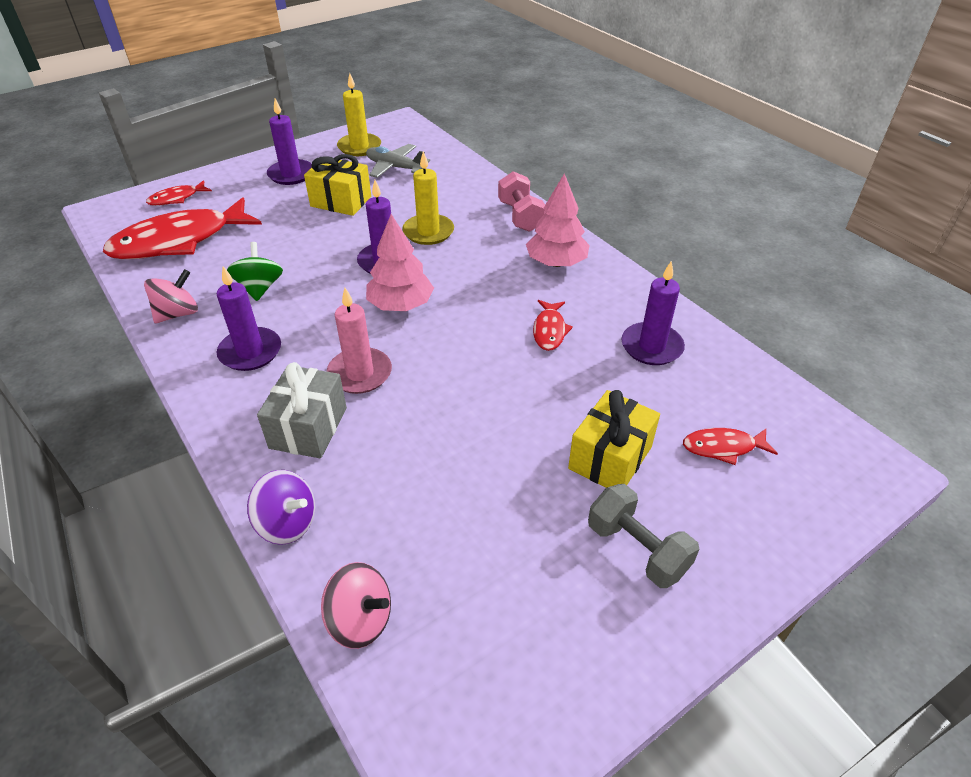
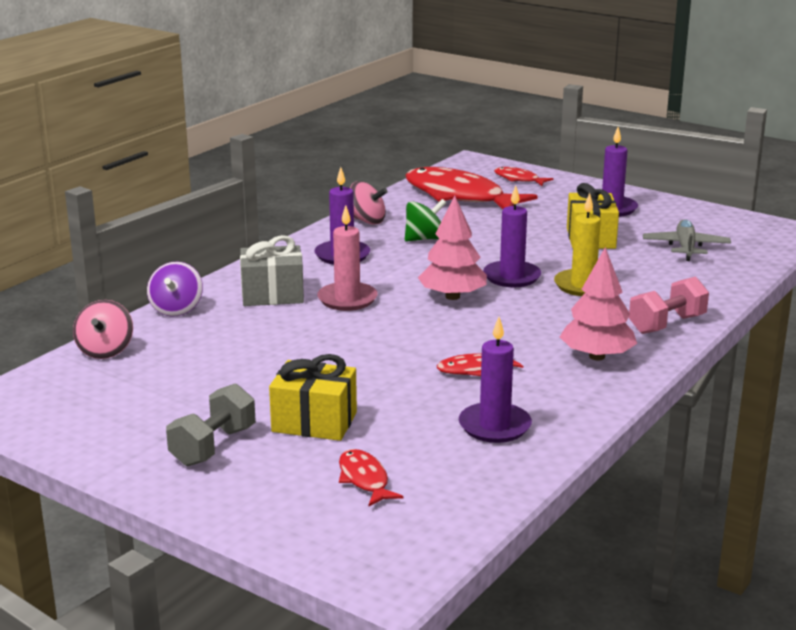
camera: 70 degrees right, 20 degrees down
yellow candle [337,73,381,156] -> none

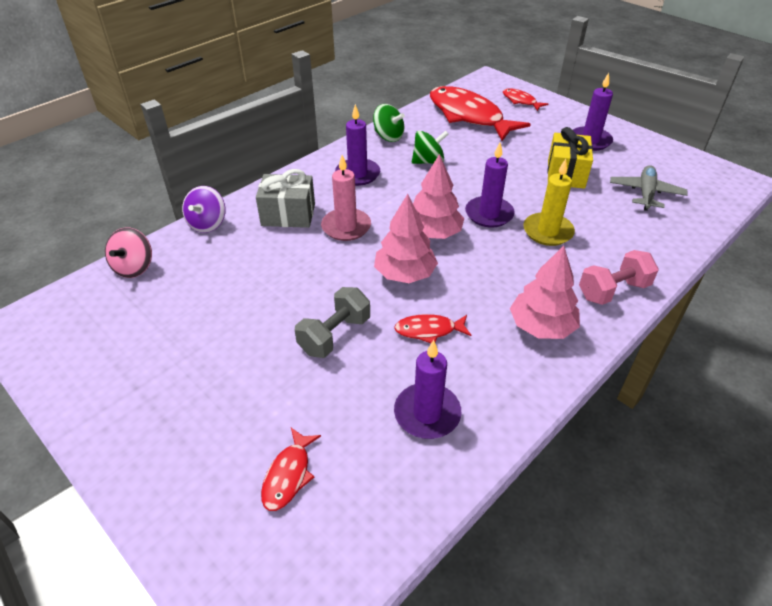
camera: 10 degrees right, 20 degrees up
grey dumbbell [166,383,256,466] -> grey dumbbell moved to [295,287,370,358]
yellow gift [269,354,357,441] -> none
red fish [339,449,403,506] -> red fish turned 150 degrees counterclockwise [261,428,321,511]
pink spinning top [350,181,388,225] -> green spinning top [373,104,405,142]
none -> pink tree [374,194,438,283]

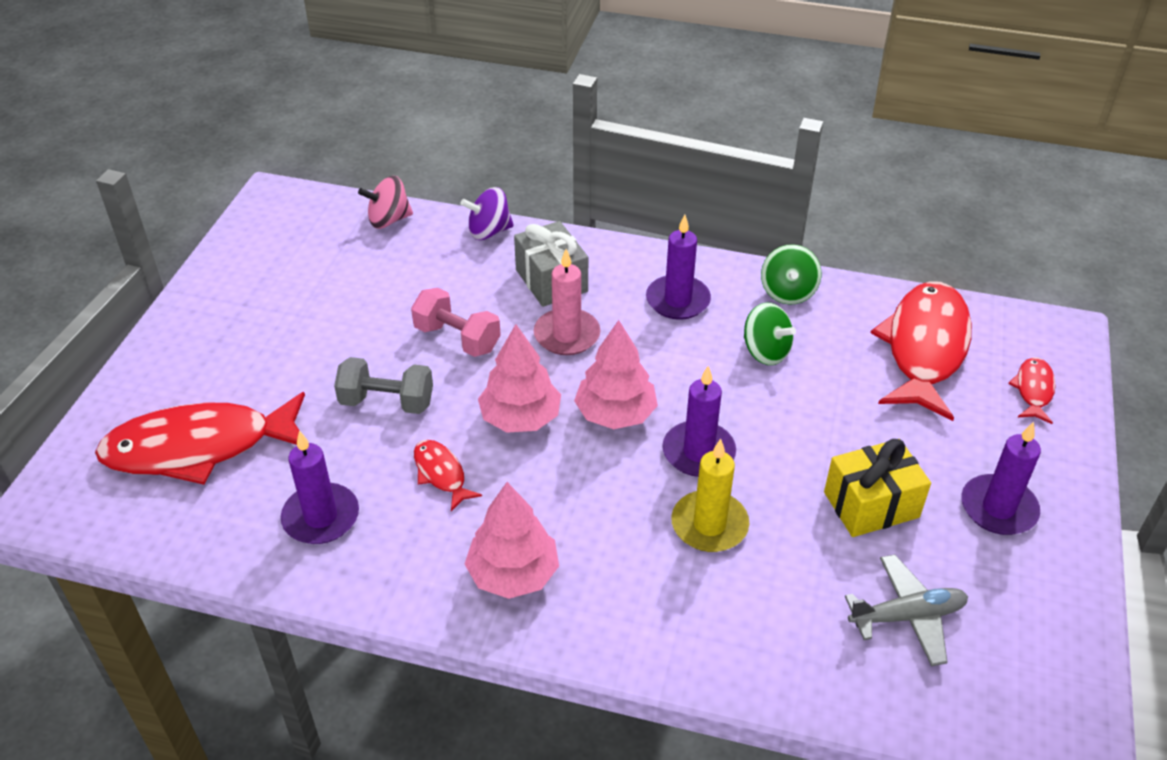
camera: 60 degrees right, 0 degrees up
red fish [261,428,321,511] -> red fish [95,392,305,485], size x2.21
pink dumbbell [579,250,659,305] -> pink dumbbell moved to [411,288,501,357]

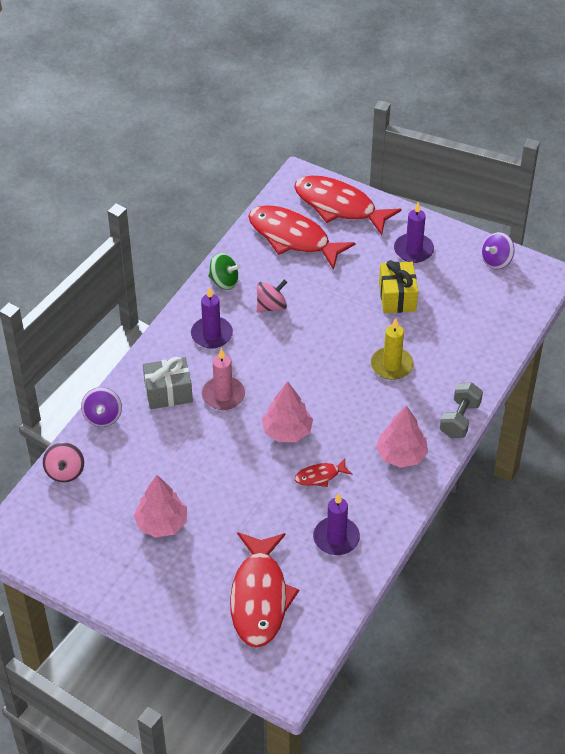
camera: 75 degrees left, 5 degrees up
grey dumbbell [334,357,433,414] -> grey dumbbell moved to [440,382,483,438]
pink dumbbell [411,288,501,357] -> none
pink tree [574,320,658,429] -> pink tree moved to [134,475,187,538]
purple candle [662,365,736,477] -> none
green spinning top [744,302,796,365] -> pink spinning top [257,280,287,312]
grey plane [845,555,968,667] -> none
red fish [1008,357,1056,424] -> red fish [294,176,401,235], size x2.21
none -> purple spinning top [481,232,515,269]

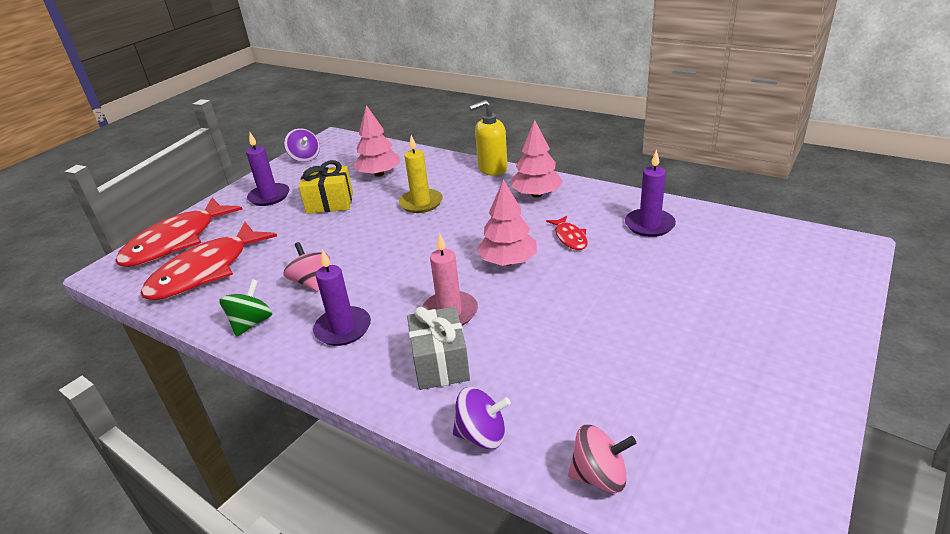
camera: 85 degrees left, 15 degrees down
pink tree [134,475,187,538] -> pink tree moved to [353,105,400,177]
red fish [230,532,299,648] -> none
grey dumbbell [440,382,483,438] -> yellow soap dispenser [469,100,508,176]

